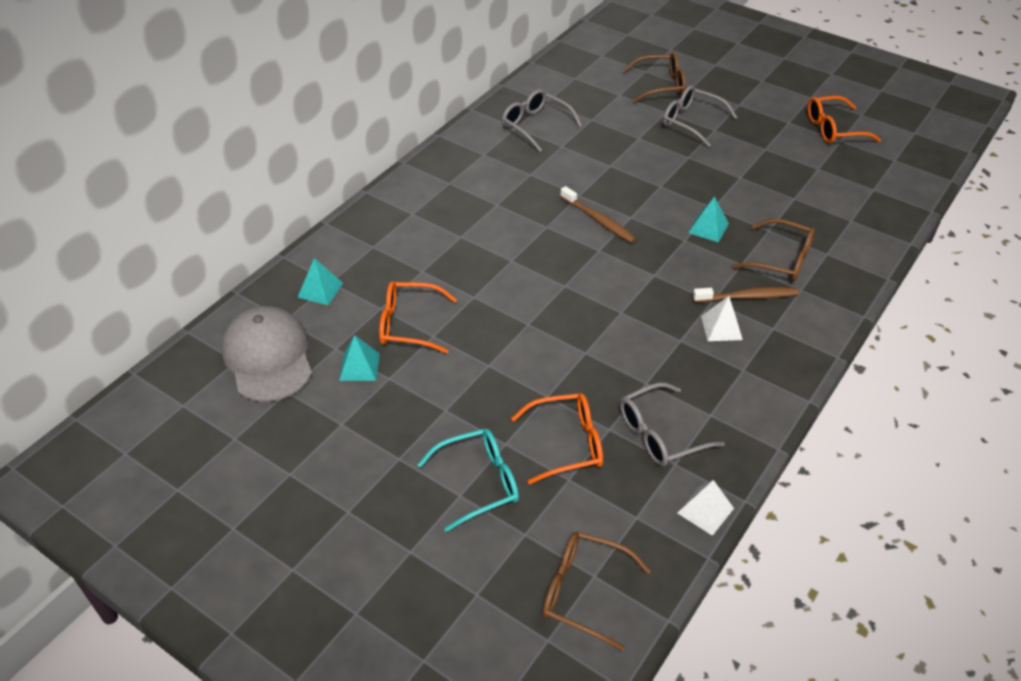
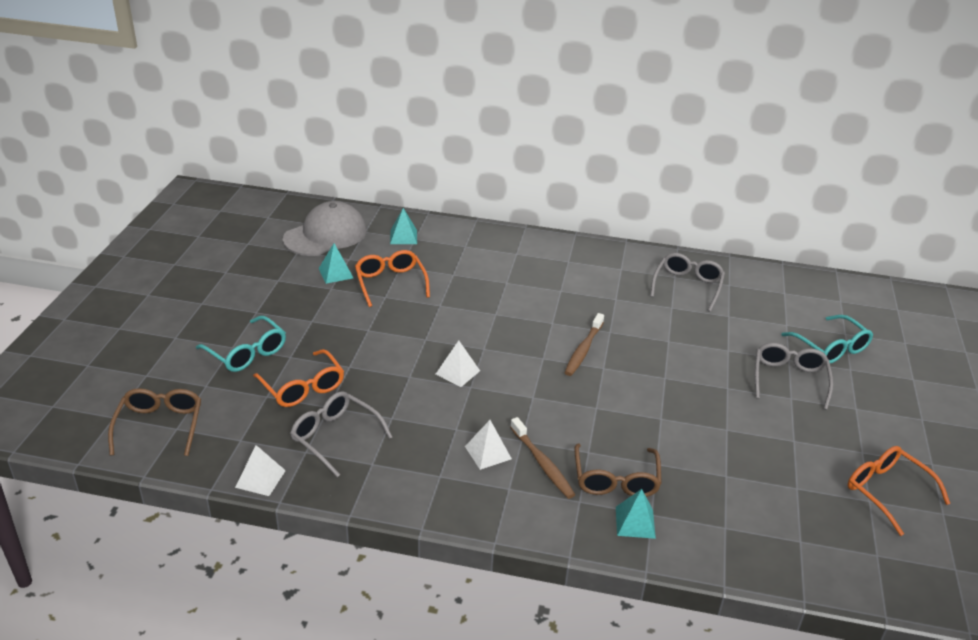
camera: 65 degrees right, 10 degrees down
brown glasses [623,52,686,103] -> turquoise glasses [781,315,873,363]
turquoise pyramid [688,196,729,242] -> turquoise pyramid moved to [616,489,656,539]
none -> white pyramid [436,341,480,387]

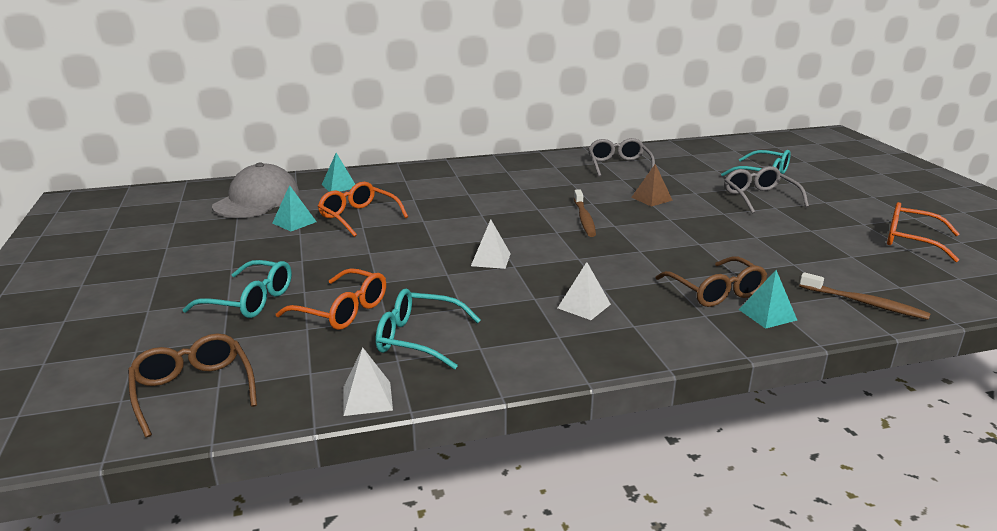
camera: 25 degrees left, 10 degrees down
grey glasses [290,391,392,477] -> turquoise glasses [376,289,480,370]
brown toothbrush [510,417,575,499] -> brown toothbrush moved to [799,272,931,320]
none -> brown pyramid [631,164,673,207]

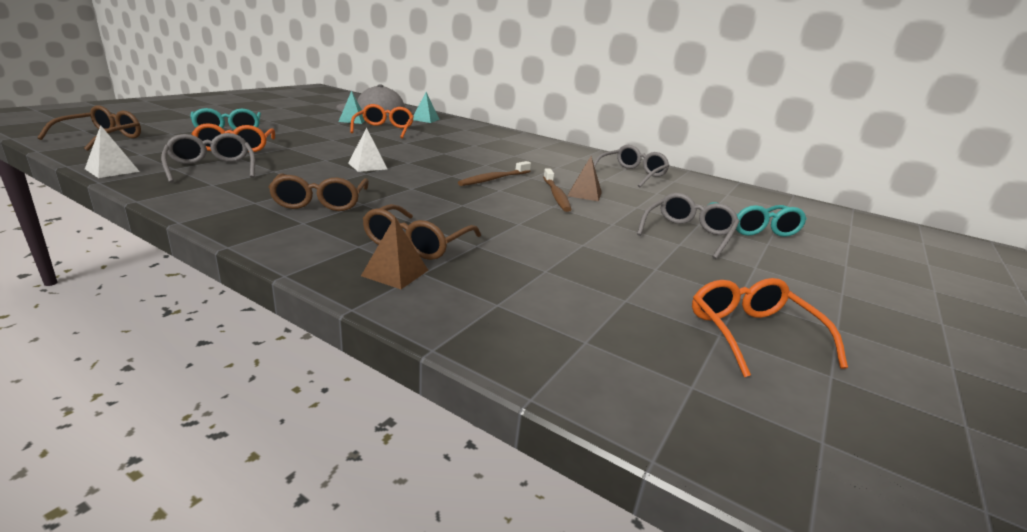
camera: 45 degrees right, 0 degrees up
turquoise glasses [376,289,480,370] -> grey glasses [161,133,255,183]
white pyramid [558,262,611,320] -> brown glasses [268,174,369,211]
turquoise pyramid [739,270,797,329] -> brown pyramid [361,217,428,289]
brown toothbrush [799,272,931,320] -> brown toothbrush moved to [543,168,572,212]

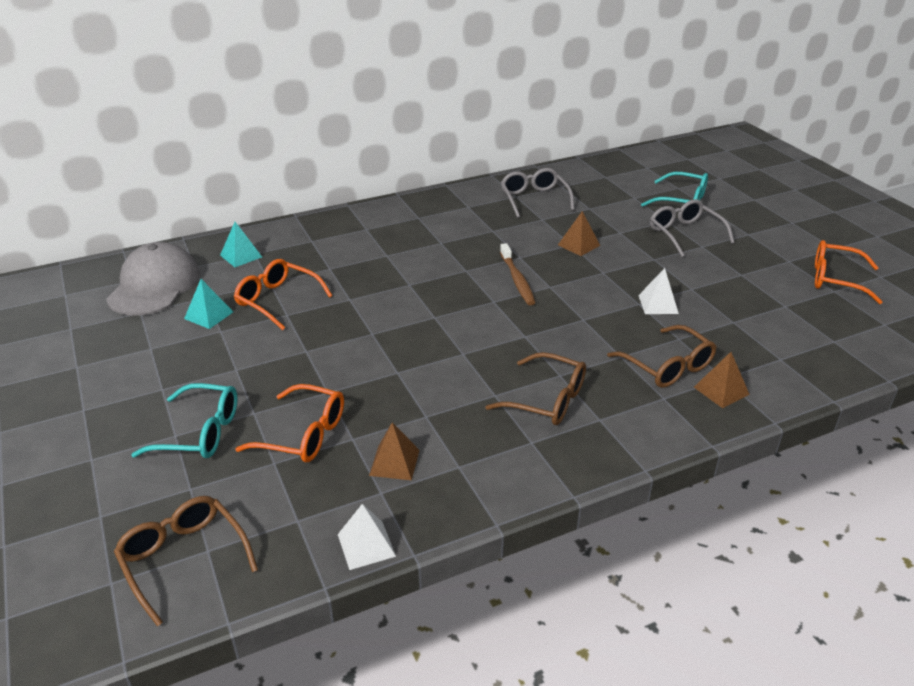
camera: 55 degrees left, 10 degrees up
grey glasses [161,133,255,183] -> brown pyramid [369,422,419,480]
white pyramid [348,128,387,172] -> white pyramid moved to [638,268,679,314]
brown toothbrush [543,168,572,212] -> none

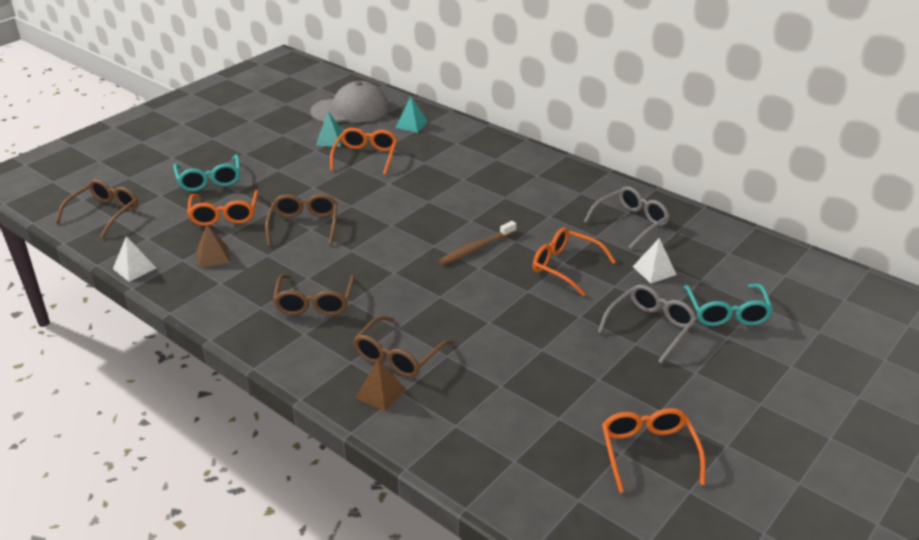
camera: 65 degrees right, 0 degrees up
brown pyramid [558,211,600,256] -> orange glasses [532,227,616,296]
white pyramid [638,268,679,314] -> white pyramid moved to [633,238,677,283]
none -> brown glasses [265,194,337,246]

